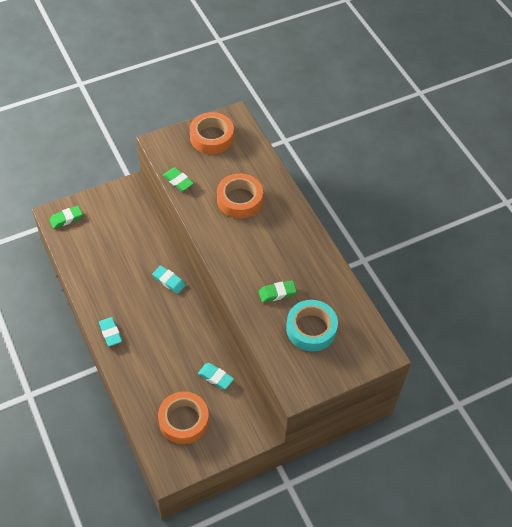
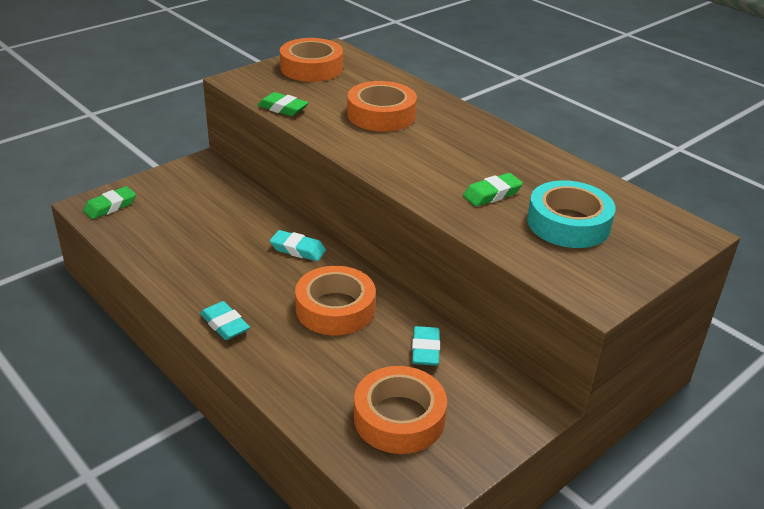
camera: 15 degrees left, 20 degrees down
turquoise eraser [198,363,234,389] -> turquoise eraser turned 75 degrees clockwise [412,326,440,366]
none -> orange tape [295,266,376,335]

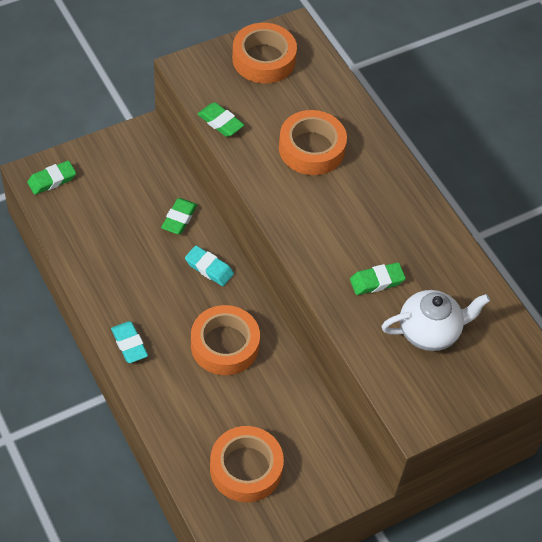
camera: 10 degrees right, 20 degrees up
turquoise eraser [412,326,440,366] -> none
turquoise tape [527,180,616,248] -> white teapot [381,290,490,351]
none -> green eraser [161,198,197,234]

